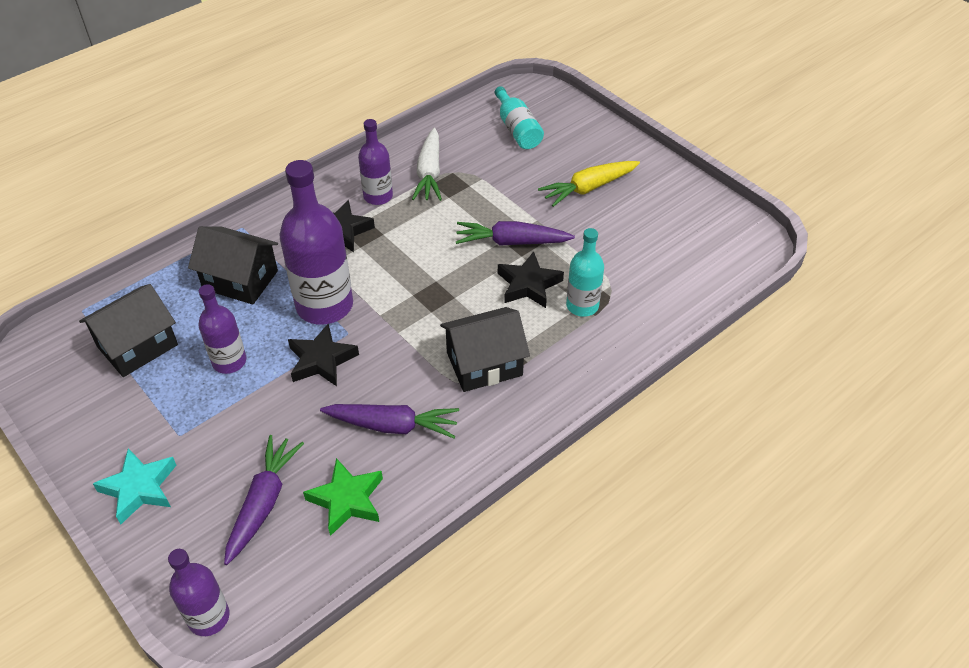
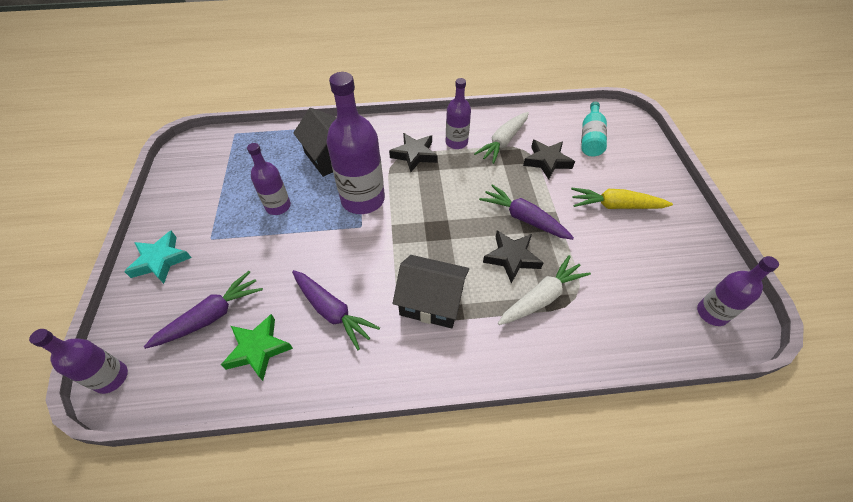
camera: 35 degrees right, 5 degrees up
black house [79,284,178,377] -> none
black star [288,323,359,386] -> black star moved to [523,140,575,179]
turquoise bottle [566,228,604,317] -> white carrot [498,255,591,325]
none -> purple bottle [697,256,779,326]

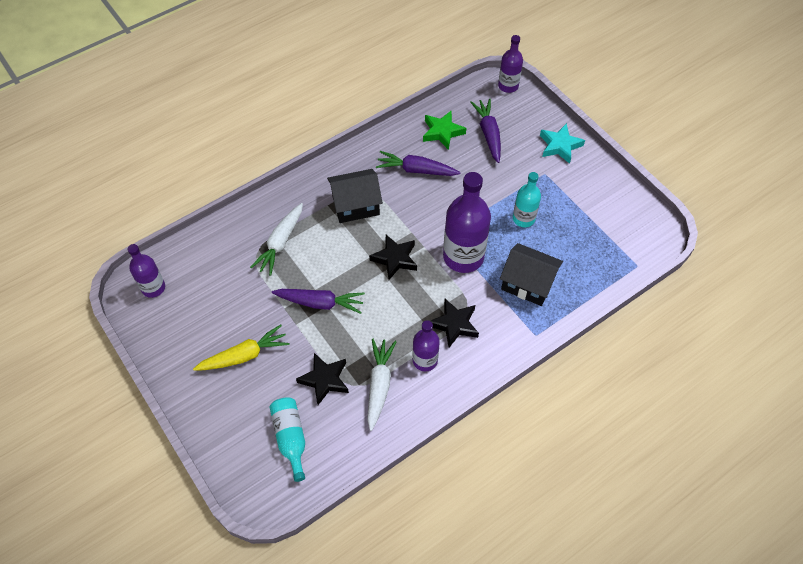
camera: 150 degrees right, 5 degrees up
purple carrot [144,271,263,349] -> purple carrot turned 150 degrees clockwise [470,99,501,163]
purple bottle [247,143,291,215] -> turquoise bottle [513,172,541,227]
black star [483,231,544,283] -> black star moved to [369,235,417,280]

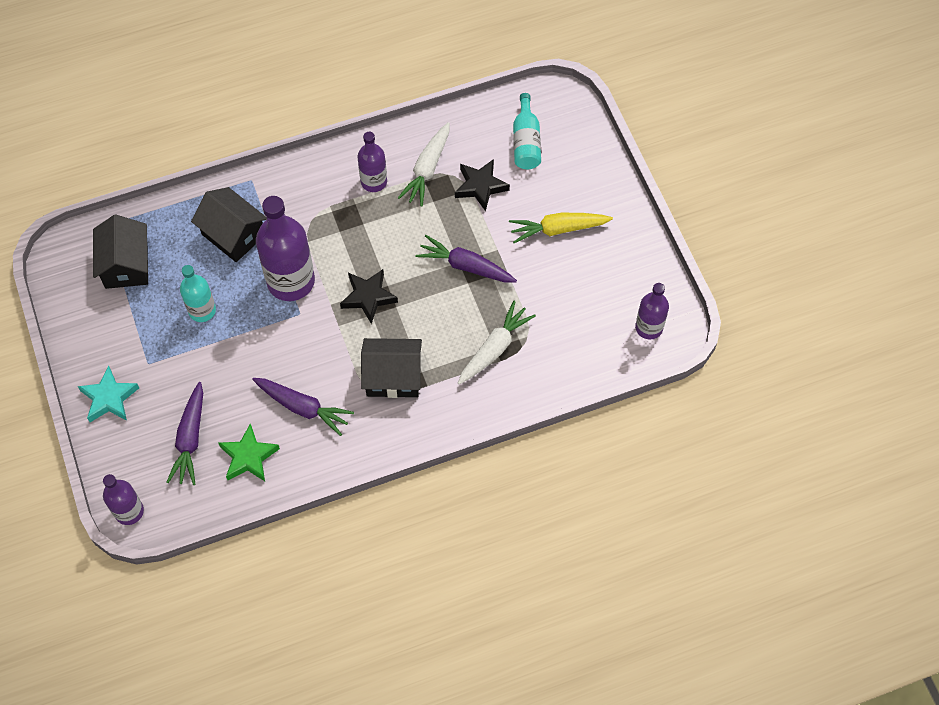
camera: 165 degrees left, 5 degrees up
black star [431,299,479,347] -> none
none -> black house [93,214,148,289]

